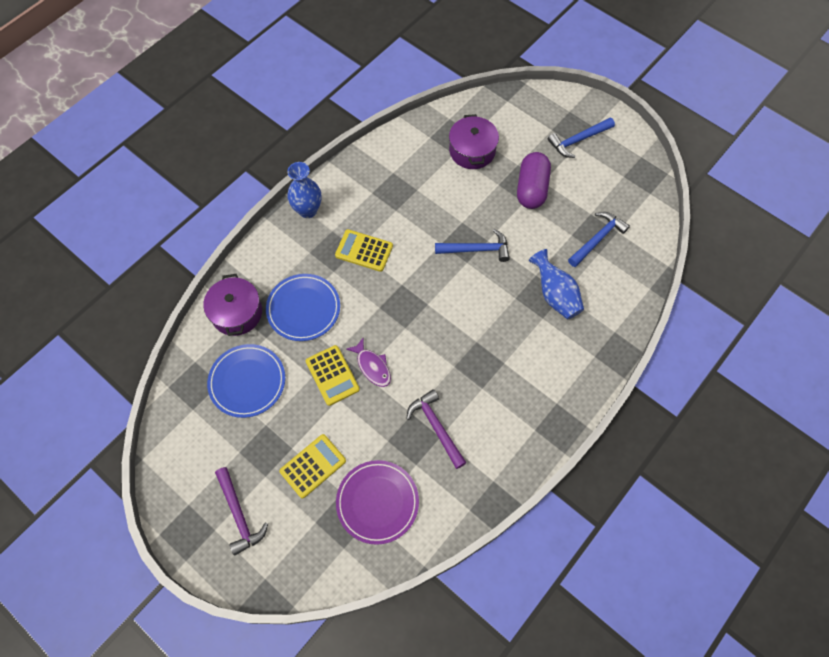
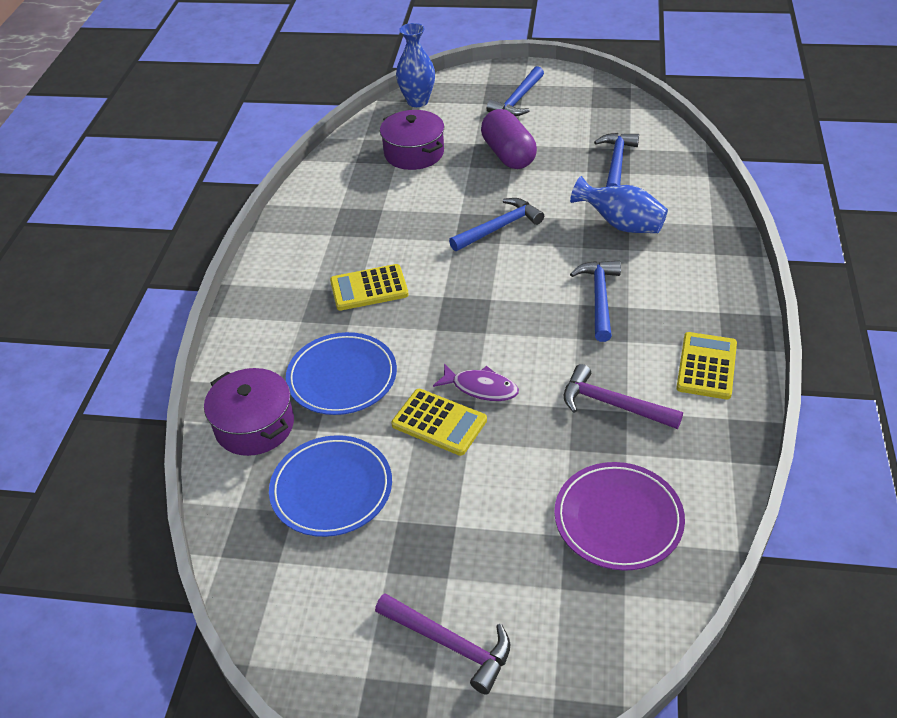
camera: 30 degrees left, 20 degrees down
yellow calculator [280,434,346,499] -> yellow calculator moved to [676,332,737,399]
blue vase [287,162,322,218] -> blue vase moved to [396,23,435,107]
none -> blue hammer [570,260,621,342]

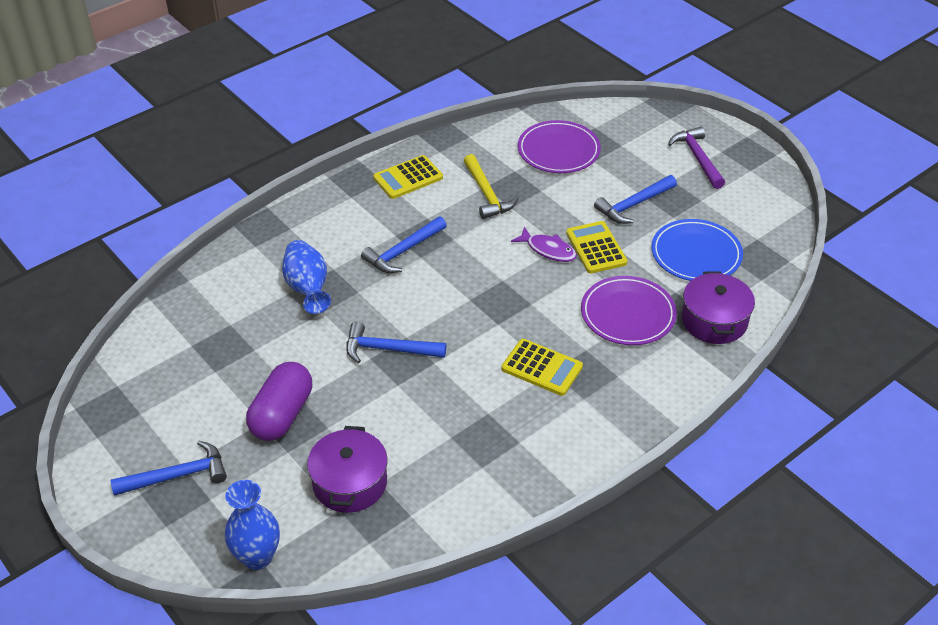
camera: 140 degrees left, 0 degrees up
blue plate [286,332,397,415] -> purple plate [581,276,677,345]
purple fish [433,364,519,401] -> purple fish turned 150 degrees clockwise [511,227,577,262]
purple hammer [564,364,683,429] -> yellow hammer [464,154,518,219]
blue hammer [594,133,639,187] -> blue hammer moved to [594,175,677,224]

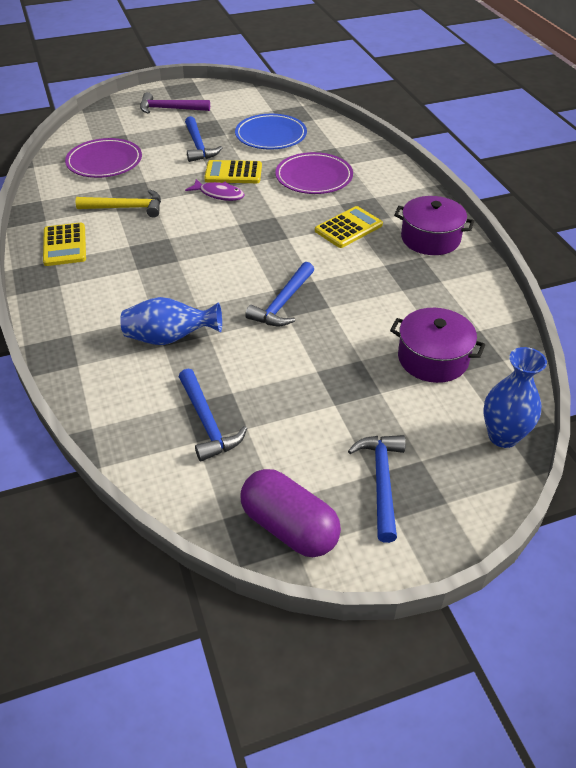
camera: 70 degrees left, 0 degrees up
purple capsule [246,362,312,441] -> purple capsule moved to [240,469,341,557]
blue hammer [361,216,447,273] -> blue hammer moved to [179,369,247,462]
purple fish [511,227,577,262] -> purple fish turned 60 degrees clockwise [185,179,245,201]
purple pot [681,272,755,344] -> purple pot moved to [394,196,474,255]

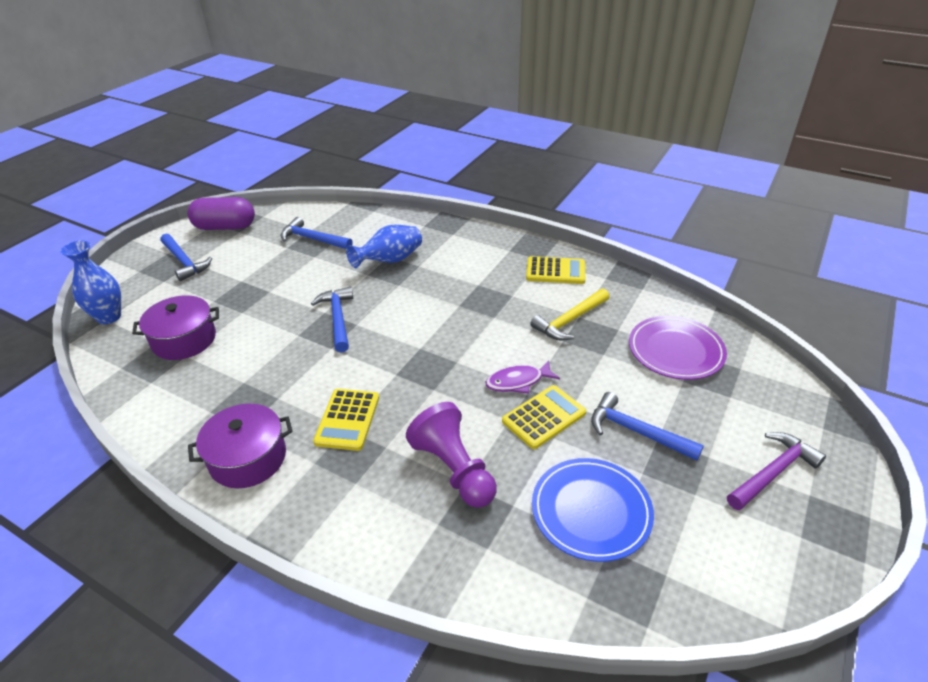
camera: 140 degrees right, 5 degrees down
yellow calculator [43,222,86,266] -> yellow calculator turned 150 degrees clockwise [526,256,585,284]
purple plate [275,152,353,194] -> purple pawn [406,402,497,508]

